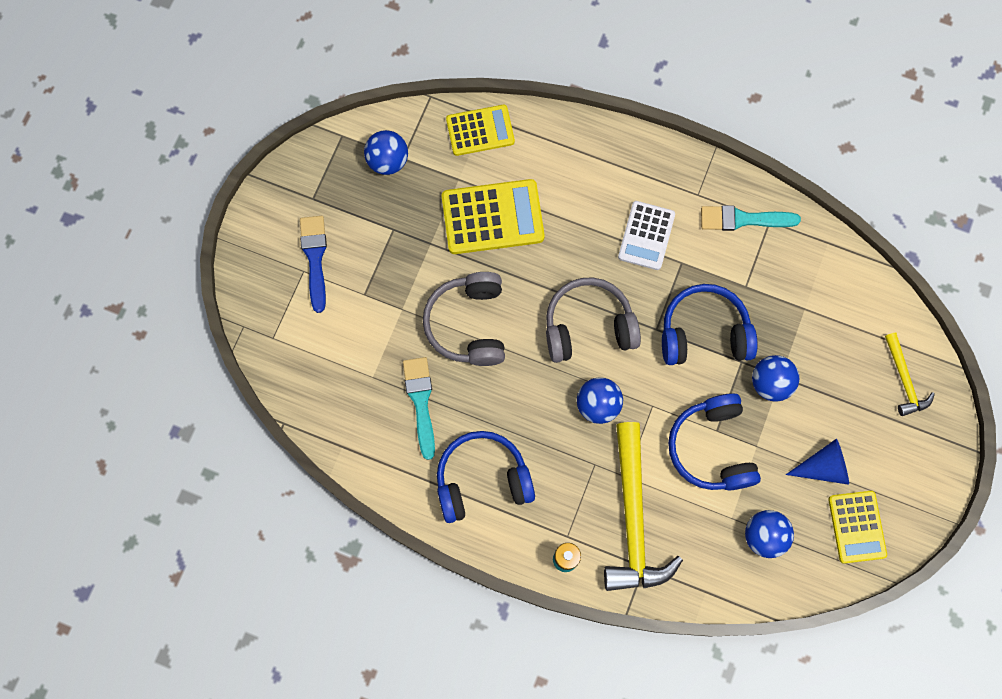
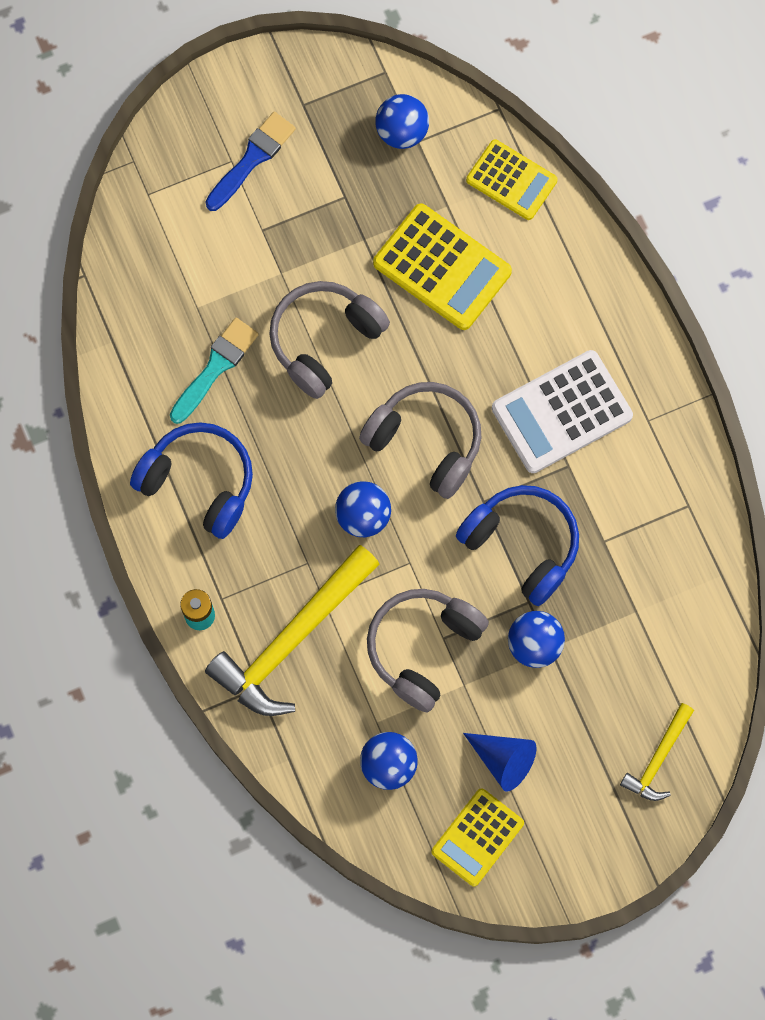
camera: 45 degrees right, 0 degrees up
white calculator [618,201,675,270] -> white calculator [492,350,633,473], size x1.51
blue headphones [668,393,761,490] -> grey headphones [367,589,489,713]
turquoise brush [701,205,801,231] -> none

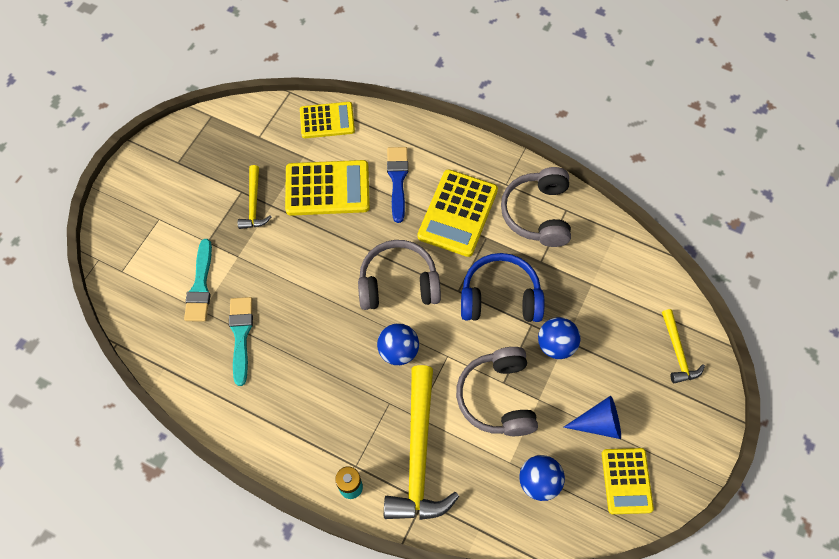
camera: 40 degrees left, 10 degrees down
blue headphones [130,422,253,539] -> none
blue brush [205,112,296,211] -> blue brush moved to [387,147,408,223]
grey headphones [269,281,390,399] -> grey headphones moved to [501,167,571,247]
blue ball [375,94,429,149] -> none
white calculator [492,350,633,473] -> yellow calculator [418,169,498,257]
none -> turquoise brush [184,239,212,322]
none -> yellow hammer [238,165,271,229]

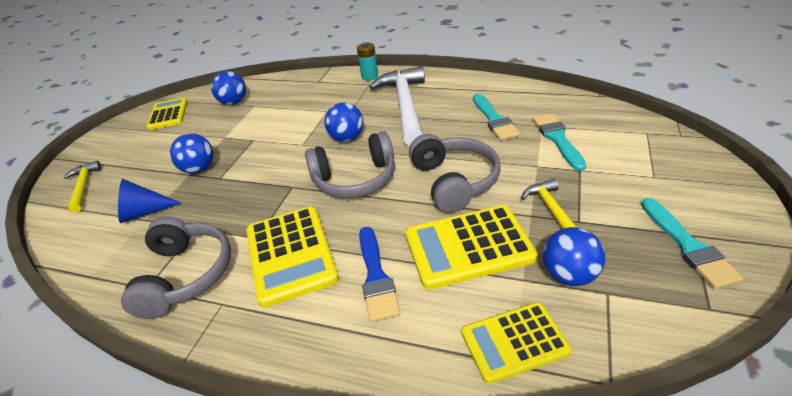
camera: 175 degrees right, 25 degrees down
yellow hammer [384,365,459,520] -> none
yellow calculator [418,169,498,257] -> yellow calculator turned 150 degrees clockwise [247,206,339,308]
grey headphones [456,347,538,436] -> grey headphones moved to [409,134,501,213]
blue headphones [461,253,545,322] -> none
blue cone [564,396,621,439] -> blue cone moved to [118,179,182,223]
none -> white hammer [369,66,425,146]
none -> blue ball [543,227,605,286]
none -> turquoise brush [641,198,744,289]

